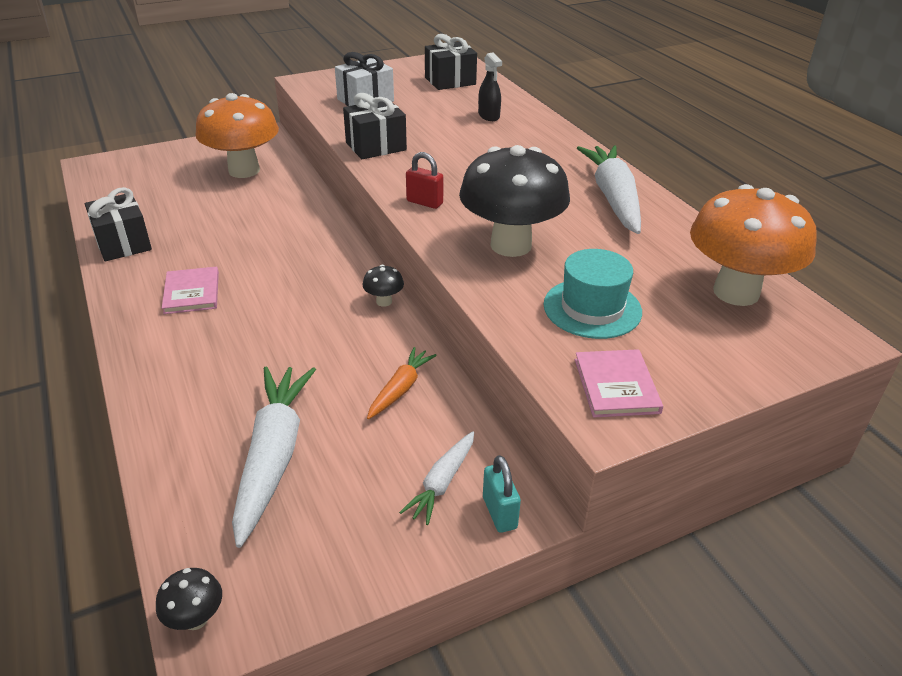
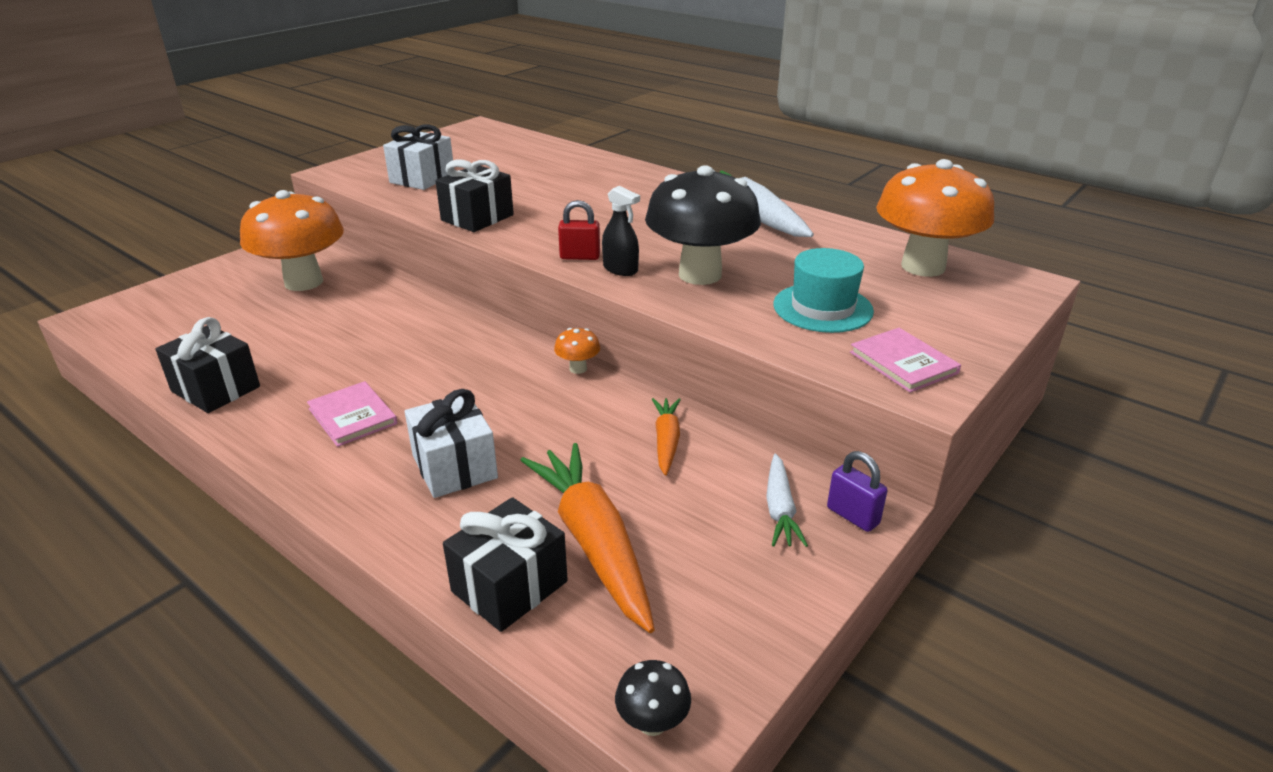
camera: 25 degrees left, 5 degrees down
white carrot [232,366,316,548] -> orange carrot [520,443,655,633]
black mushroom [363,265,404,307] -> orange mushroom [554,328,600,374]
black gift [425,34,477,90] -> black gift moved to [443,497,568,632]
black spray bottle [478,52,502,121] -> black spray bottle moved to [602,186,640,276]
turquoise padlock [483,455,521,533] -> purple padlock [827,451,888,532]
none -> white gift [405,389,498,498]

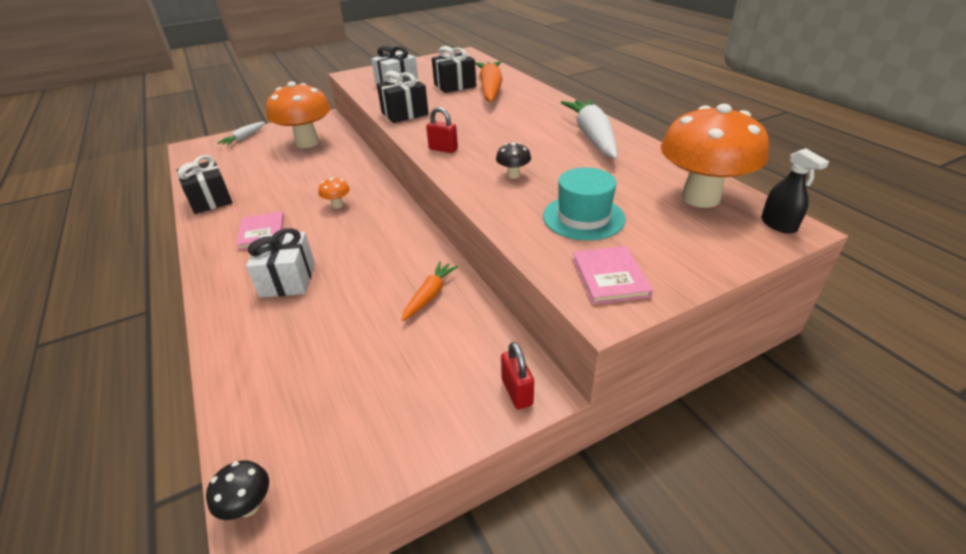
camera: 25 degrees right, 5 degrees up
black gift [443,497,568,632] -> black gift moved to [432,46,476,93]
orange carrot [520,443,655,633] -> orange carrot moved to [475,61,503,102]
orange mushroom [554,328,600,374] -> orange mushroom moved to [319,177,350,209]
black spray bottle [602,186,640,276] -> black spray bottle moved to [761,148,829,234]
black mushroom [645,165,761,285] -> black mushroom [496,142,531,179], size x0.40
white carrot [766,454,808,547] -> white carrot moved to [218,122,265,146]
purple padlock [827,451,888,532] -> red padlock [501,342,534,410]

